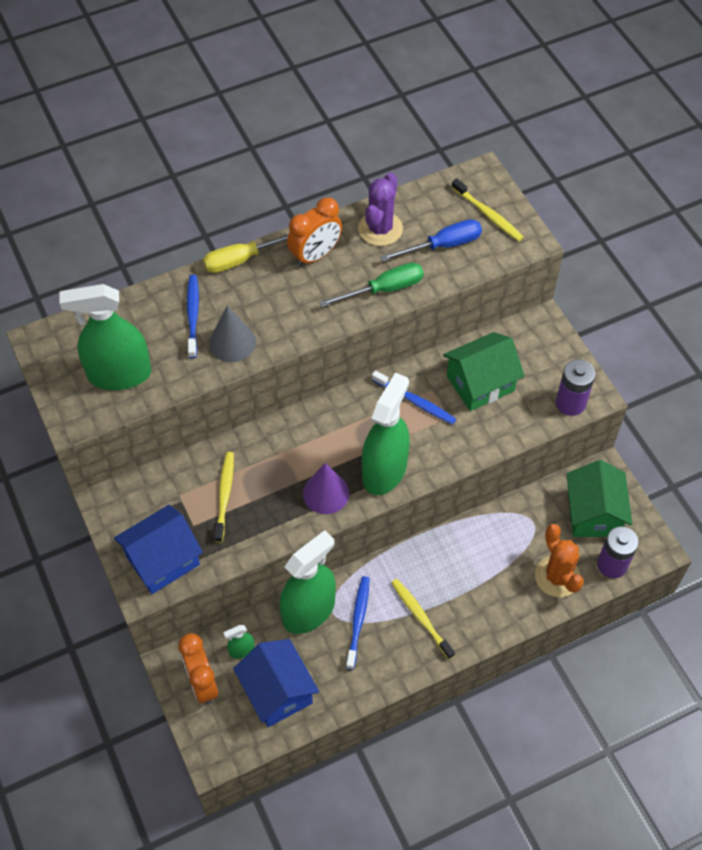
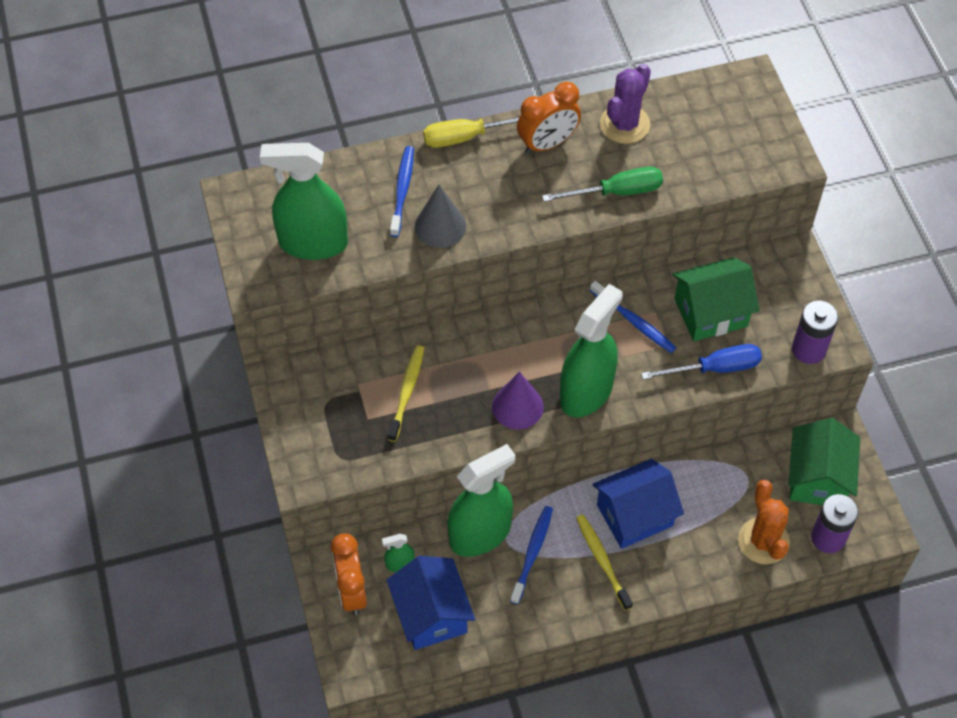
camera: 10 degrees right, 0 degrees up
blue house [114,505,203,594] -> blue house moved to [593,459,684,549]
blue screwdriver [380,219,482,262] -> blue screwdriver moved to [641,344,762,380]
yellow toothbrush [451,178,523,241] -> none

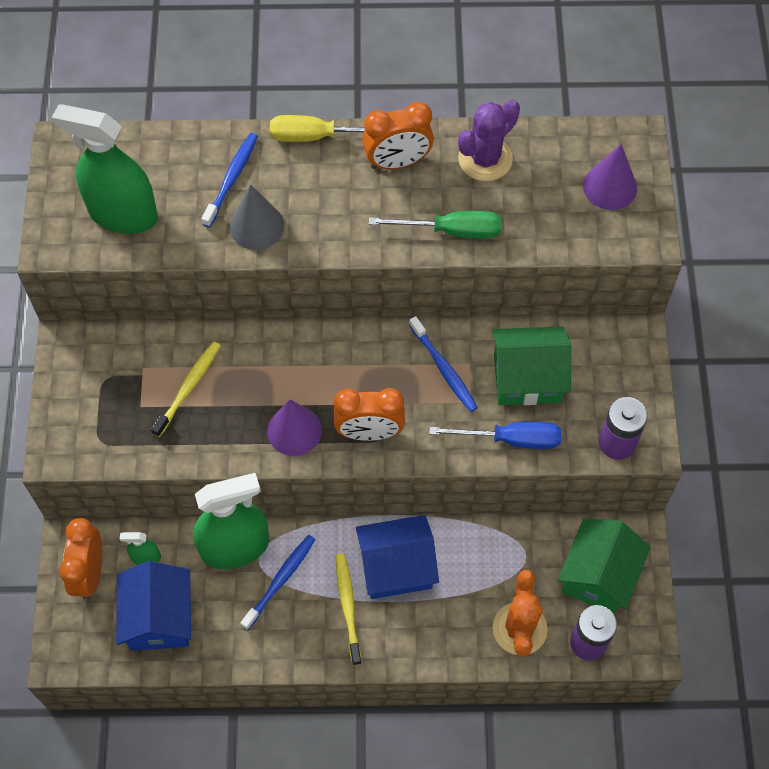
camera: 15 degrees right, 5 degrees up
green spray bottle [560,284,623,417] -> orange clock [334,388,405,441]
none -> purple cone [583,144,637,210]

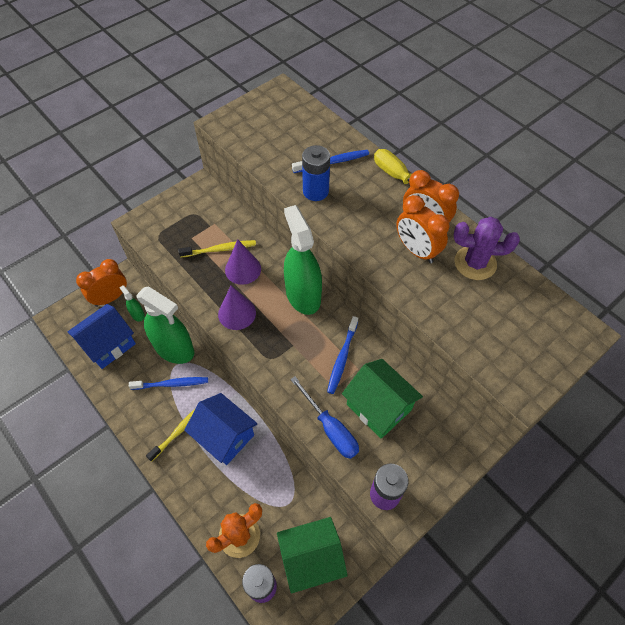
camera: 50 degrees right, 5 degrees down
green spray bottle [52,104,158,234] -> green spray bottle moved to [284,205,322,315]
grey cone [229,184,284,250] -> blue battery [302,145,330,201]
orange clock [334,388,405,441] -> orange clock moved to [396,195,449,263]
green screwdriver [369,211,501,239] -> none
purple cone [583,144,637,210] -> purple cone moved to [225,239,261,285]

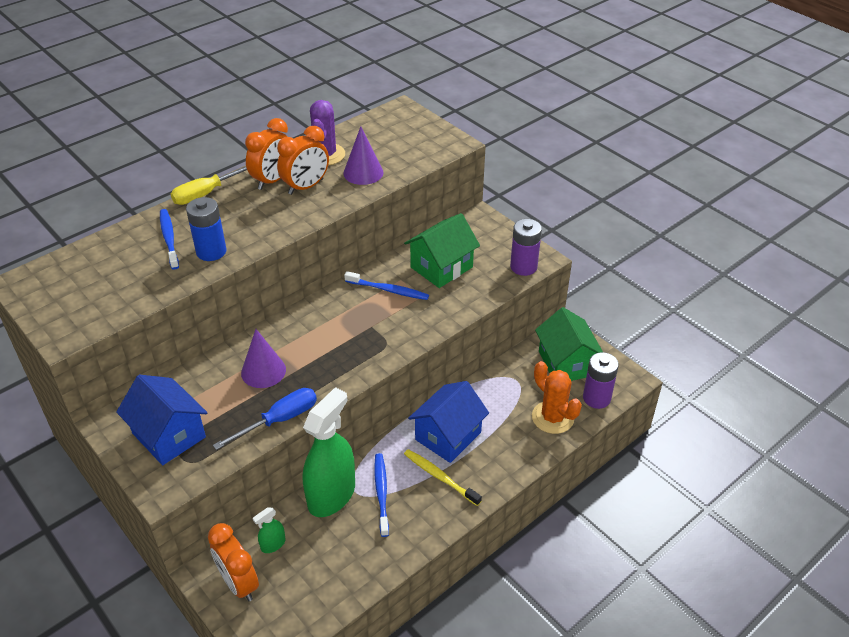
camera: 90 degrees left, 15 degrees down
blue house [68,304,136,369] -> blue house moved to [116,375,208,465]
yellow toothbrush [178,240,256,257] -> none
purple cone [218,286,256,330] -> purple cone moved to [343,127,384,185]
green spray bottle [284,205,322,315] -> none
blue screwdriver [290,376,359,459] -> blue screwdriver moved to [213,388,317,450]

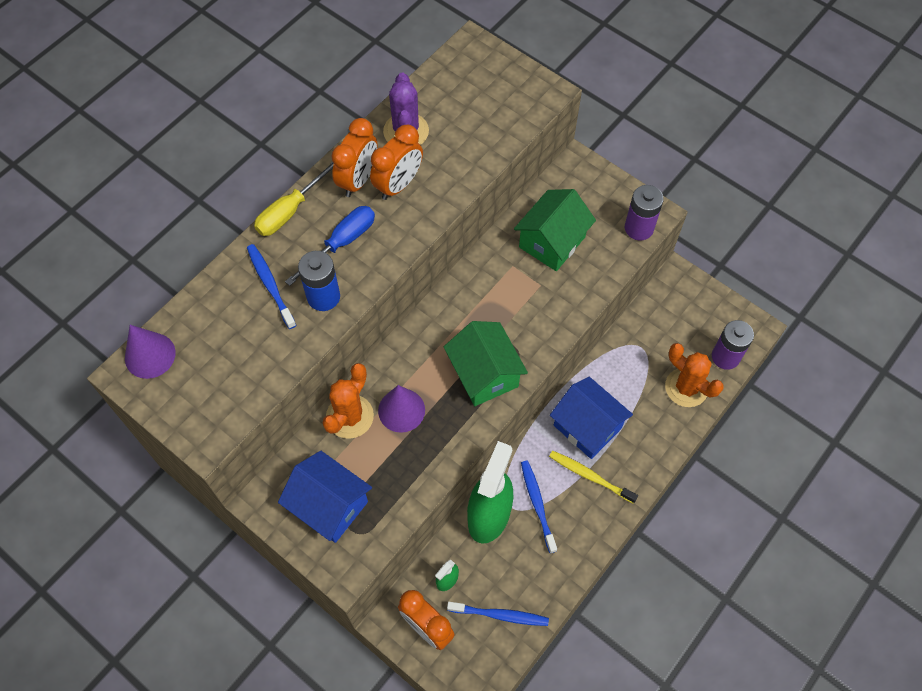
camera: 10 degrees left, 20 degrees up
blue screwdriver [213,388,317,450] -> blue screwdriver moved to [285,206,375,286]
purple cone [343,127,384,185] -> purple cone moved to [125,325,176,379]
blue toothbrush [344,271,429,300] -> blue toothbrush moved to [447,602,549,626]
blue house [408,381,489,463] -> blue house turned 75 degrees counterclockwise [550,377,633,459]
green house [535,307,603,381] -> green house moved to [444,321,528,406]
none -> orange cactus [322,363,374,439]

